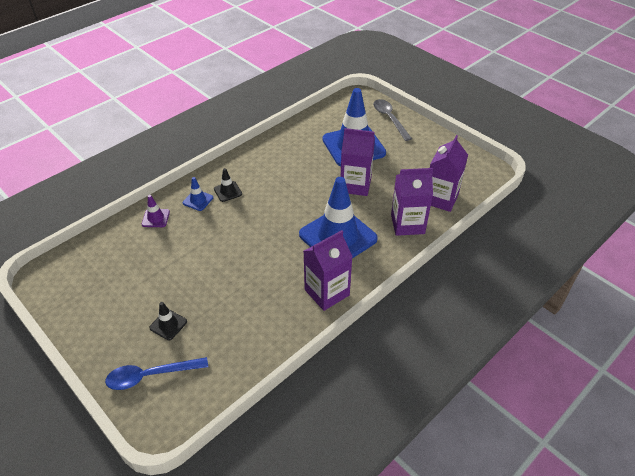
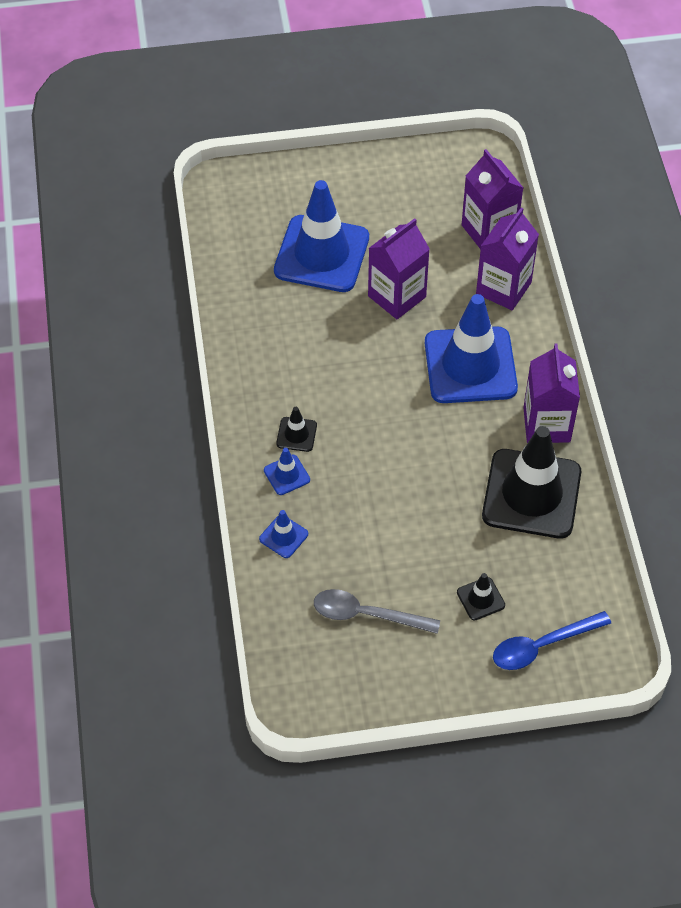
camera: 55 degrees left, 10 degrees up
blue spoon [105,357,208,390] -> blue spoon turned 45 degrees clockwise [493,611,611,670]
purple traffic cone [142,195,170,227] -> blue traffic cone [259,510,308,558]
grey spoon [373,99,412,141] -> grey spoon moved to [314,589,440,634]
none -> black traffic cone [482,426,581,539]

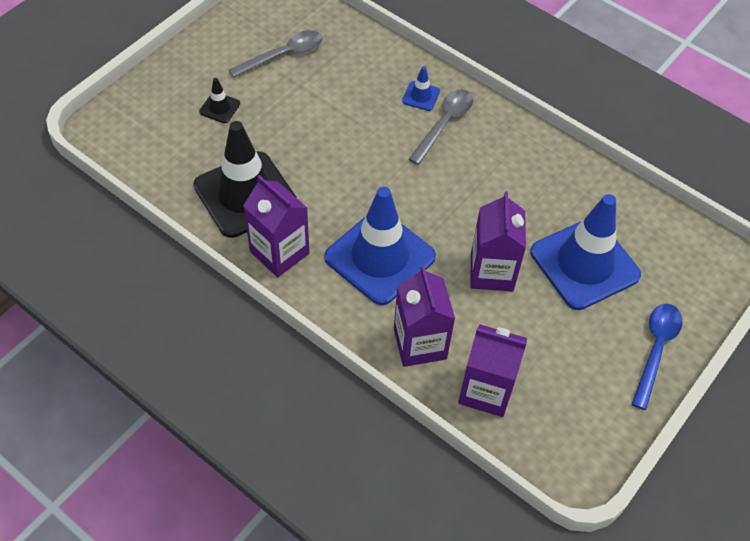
camera: 135 degrees right, 0 degrees up
blue traffic cone [259,510,308,558] -> none
black traffic cone [276,407,317,452] -> grey spoon [408,89,473,165]
blue spoon [493,611,611,670] -> blue spoon moved to [632,304,683,410]

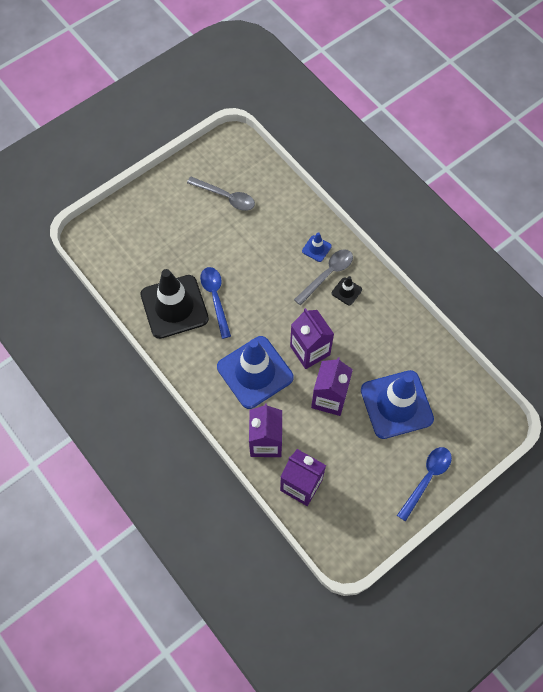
camera: 15 degrees right, 10 degrees up
black traffic cone [199,78,240,123] -> black traffic cone moved to [332,276,362,306]
grey spoon [229,30,323,78] -> grey spoon turned 45 degrees clockwise [187,177,255,211]
purple carton [243,175,309,277] -> purple carton moved to [290,308,334,369]
none -> blue spoon [200,267,231,339]

